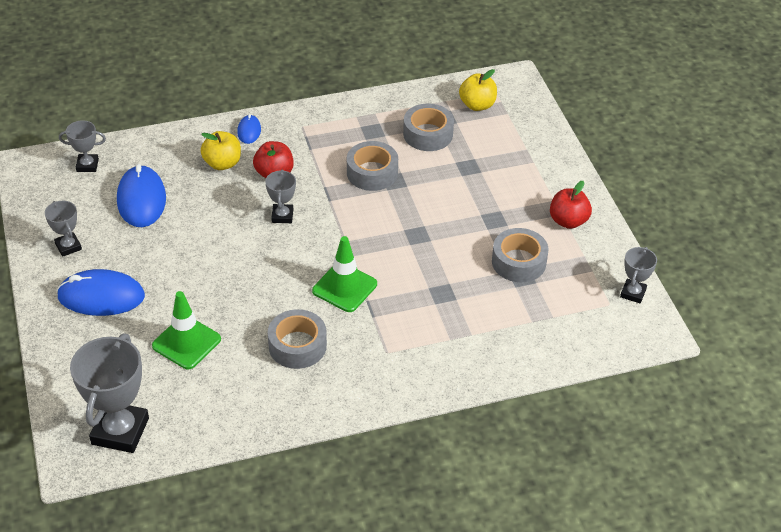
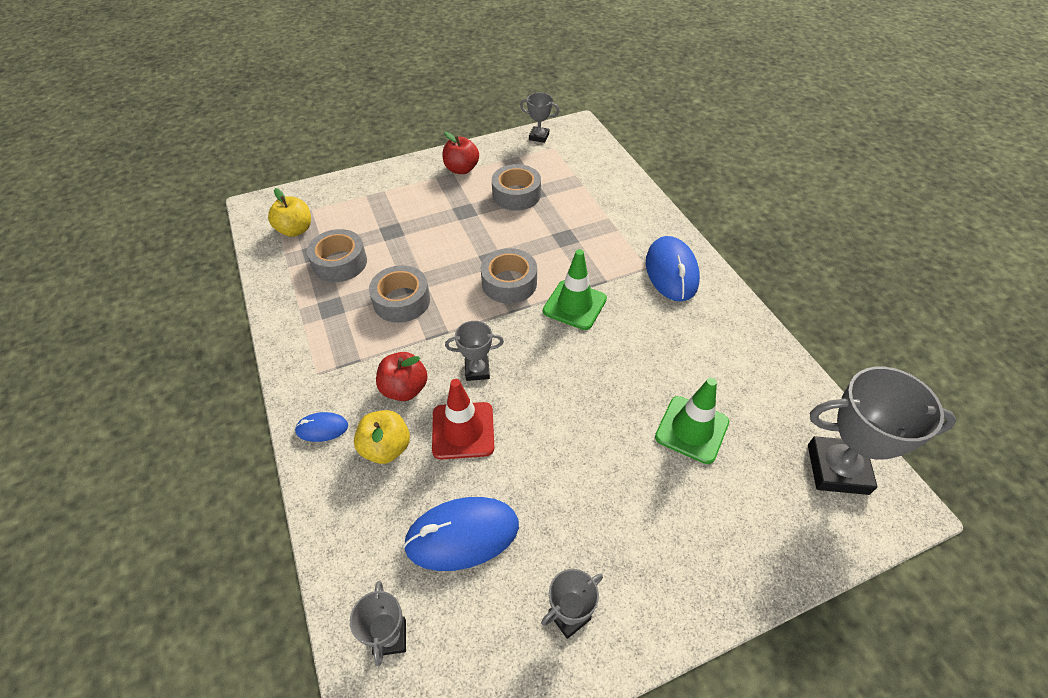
camera: 95 degrees left, 5 degrees up
blue mouse [57,269,145,316] -> blue mouse moved to [646,236,700,301]
grey tape [268,309,327,369] -> grey tape moved to [481,248,537,304]
none -> red traffic cone [432,379,494,459]

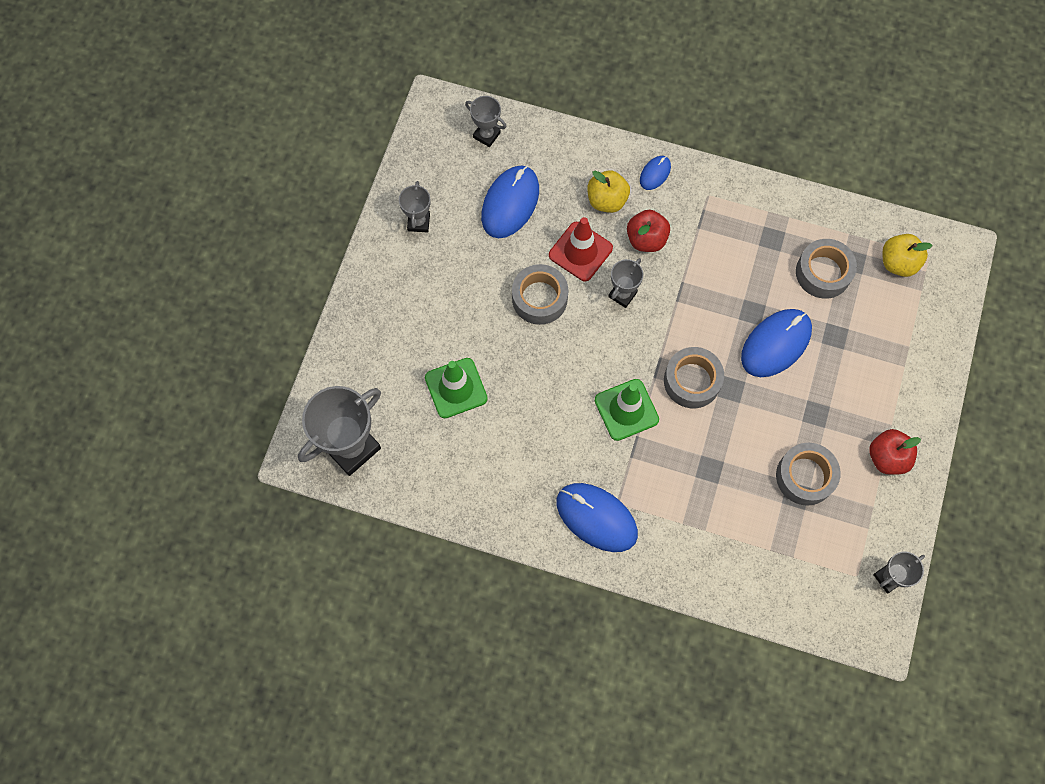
camera: 130 degrees right, 20 degrees up
grey tape [369,265,430,323] -> grey tape moved to [512,264,568,325]
none -> blue mouse [741,309,812,377]

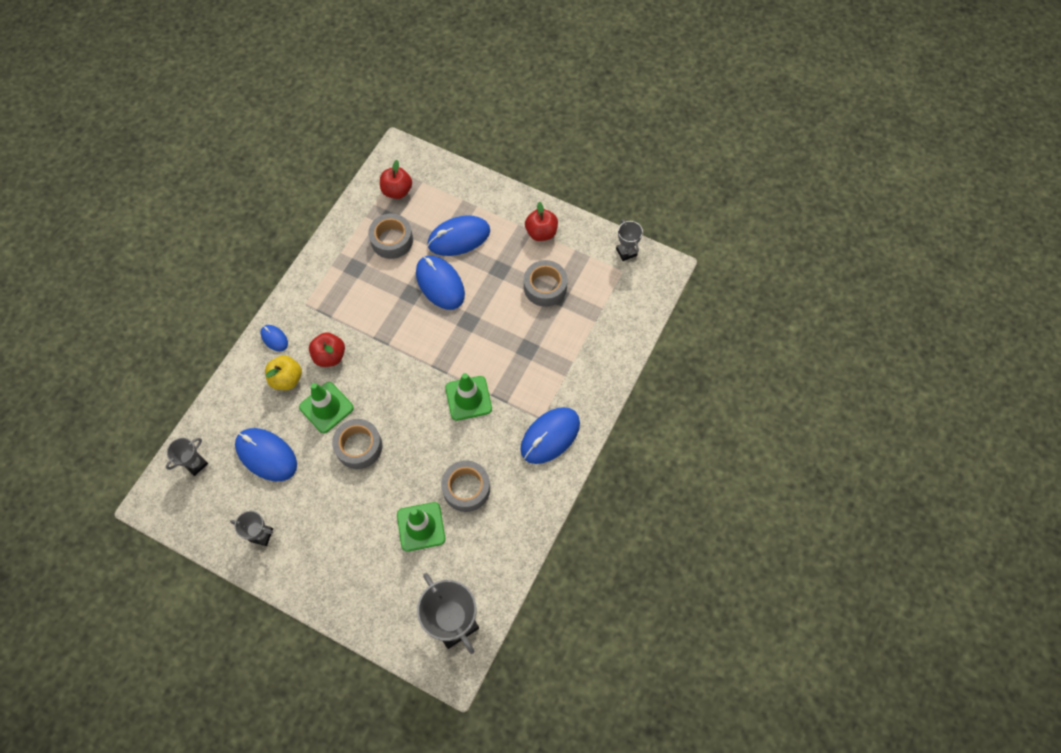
camera: 80 degrees left, 5 degrees down
red traffic cone [549,217,613,281] -> green traffic cone [299,382,354,433]
grey trophy [608,258,643,308] -> none
grey tape [664,347,724,408] -> grey tape moved to [441,460,490,512]
yellow apple [882,234,933,277] -> red apple [380,160,412,199]
none -> blue mouse [428,215,490,256]

